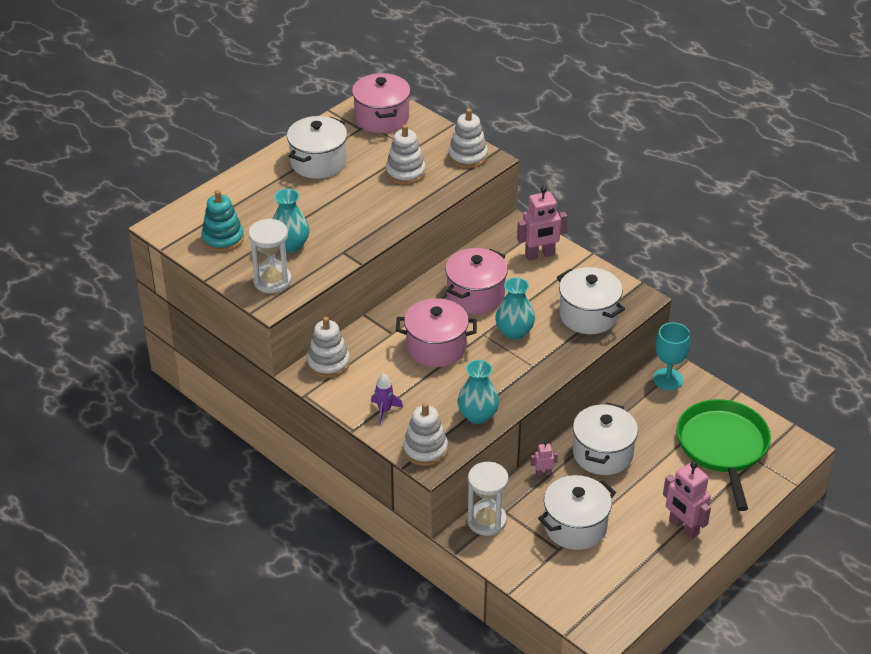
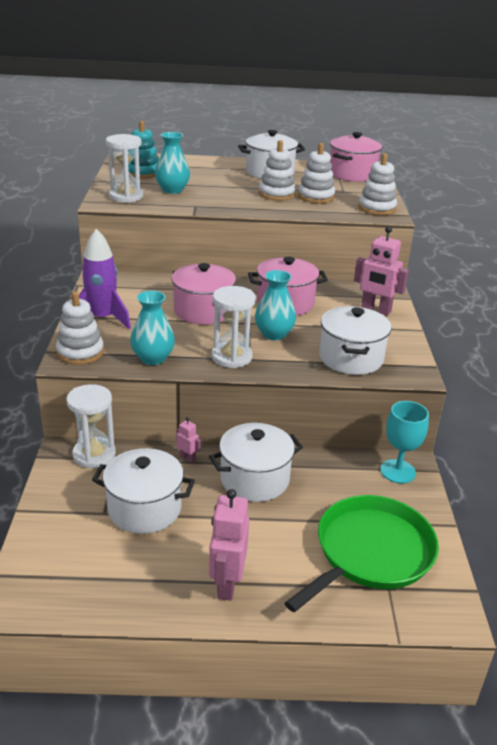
camera: 45 degrees right, 10 degrees down
white stacking toy [307,317,350,378] -> white stacking toy moved to [259,140,296,201]
purple rocket [371,373,403,424] -> purple rocket [79,229,131,329], size x1.84
none -> white hourglass [211,286,256,368]

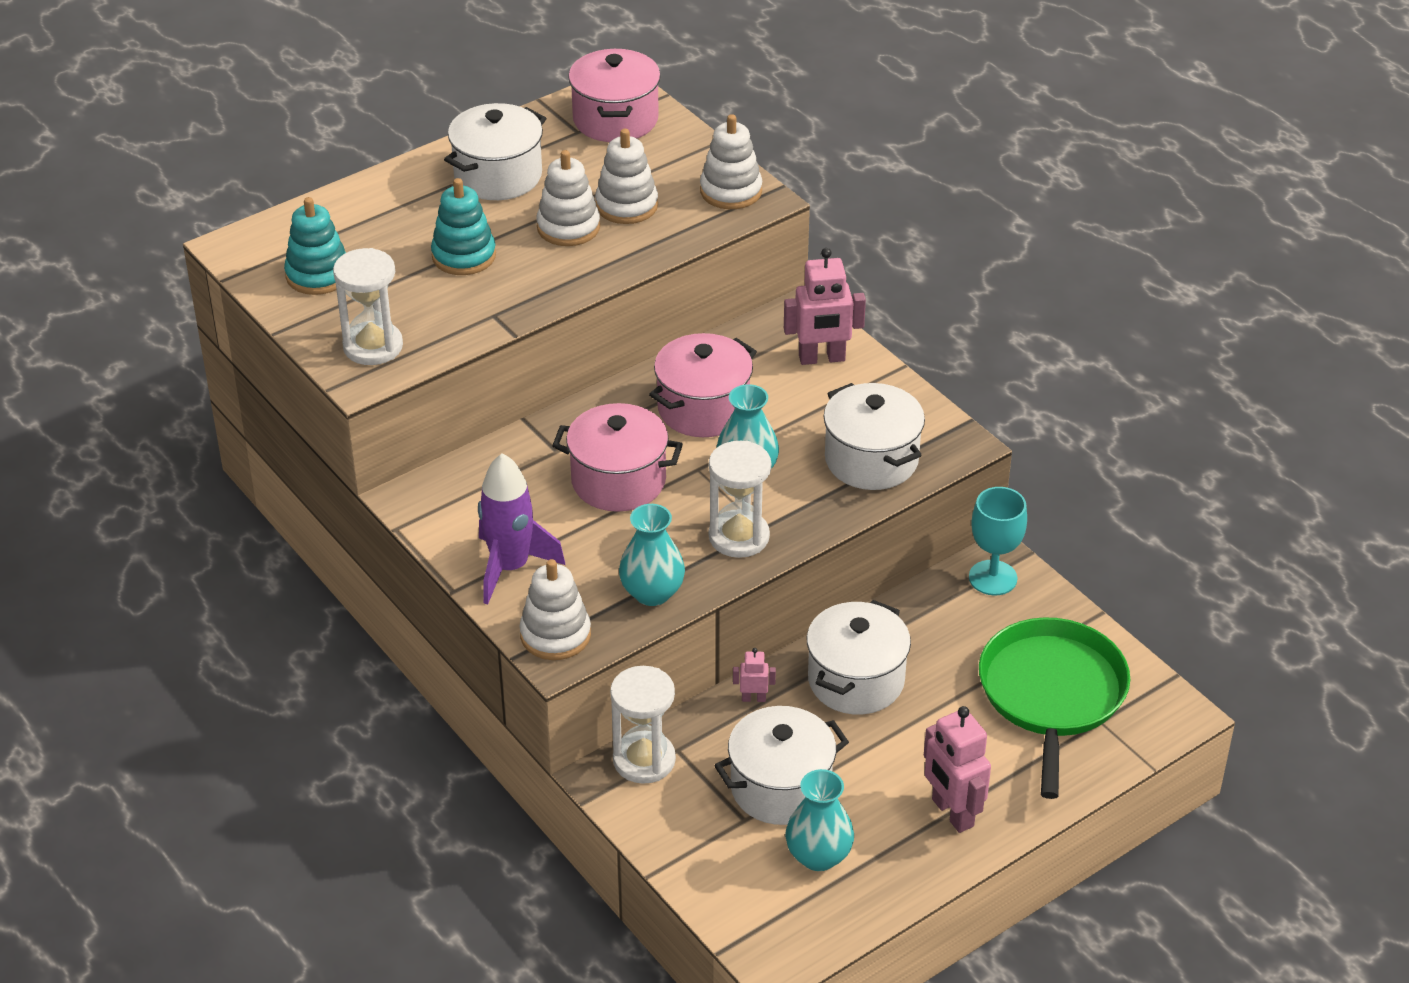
camera: 35 degrees left, 10 degrees up
turquoise vase [155,132,190,194] -> turquoise vase moved to [785,769,854,871]
none -> turquoise stacking toy [431,178,496,275]

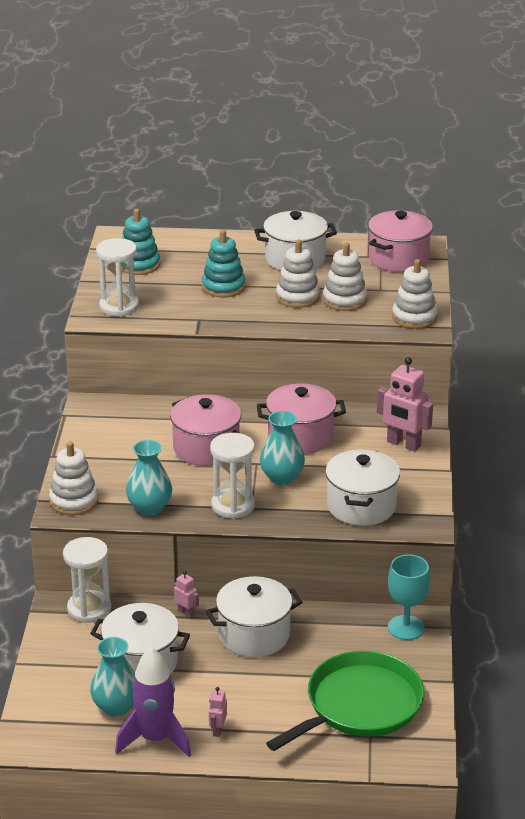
camera: 40 degrees right, 10 degrees down
purple rocket [478,453,565,605] -> purple rocket moved to [115,647,191,757]
pink robot [924,706,991,833] -> pink robot [209,687,227,737], size x0.49

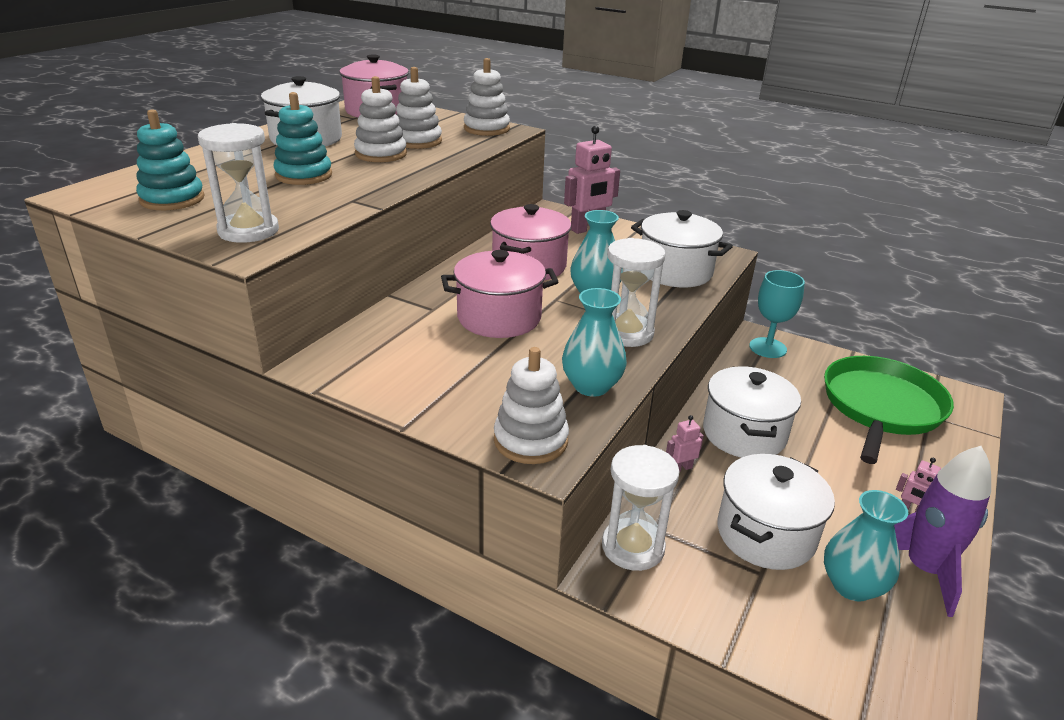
camera: 65 degrees left, 0 degrees up
green pan [266,651,424,751] -> green pan turned 45 degrees clockwise [824,356,954,464]

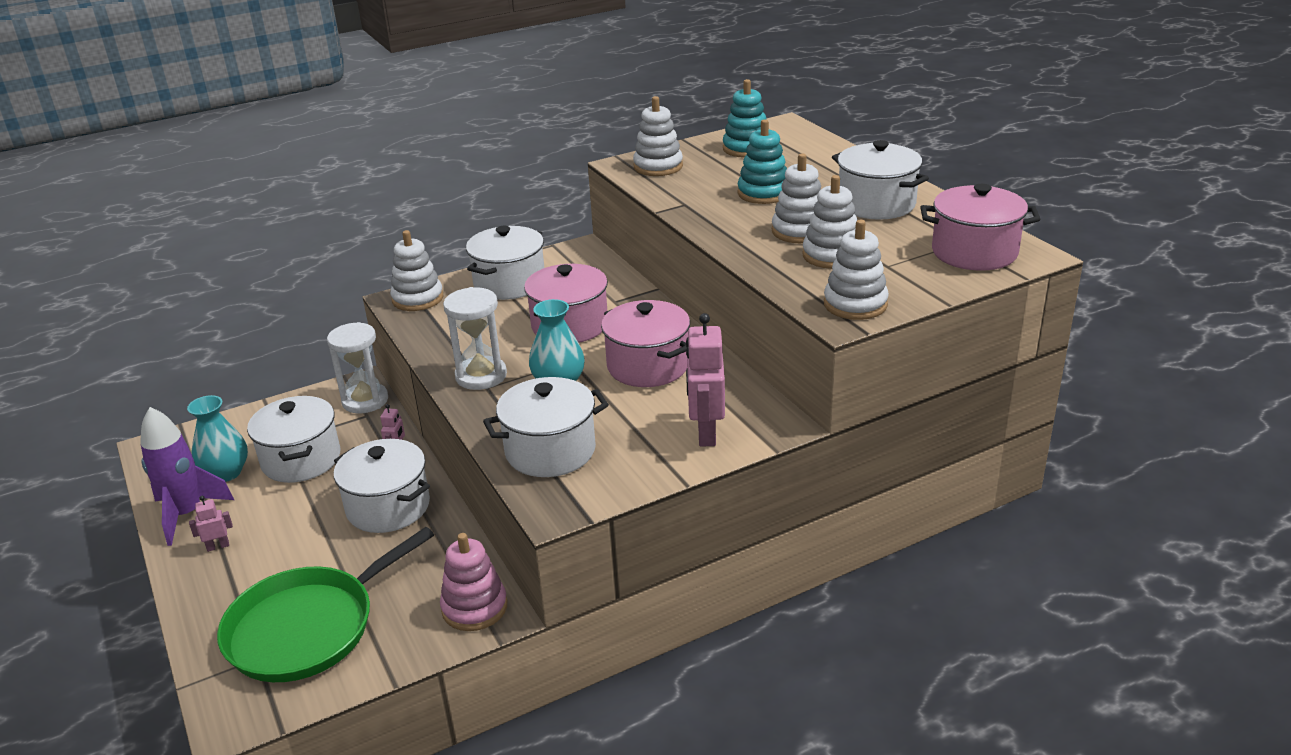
camera: 125 degrees right, 0 degrees up
white hourglass [198,123,279,243] -> white stacking toy [633,96,683,176]
turquoise vase [562,288,627,397] -> none
turquoise goblet [749,270,805,358] -> pink stacking toy [440,533,507,631]
green pan [824,356,954,464] -> green pan turned 75 degrees clockwise [217,527,434,682]
none -> white pot [466,226,544,300]

